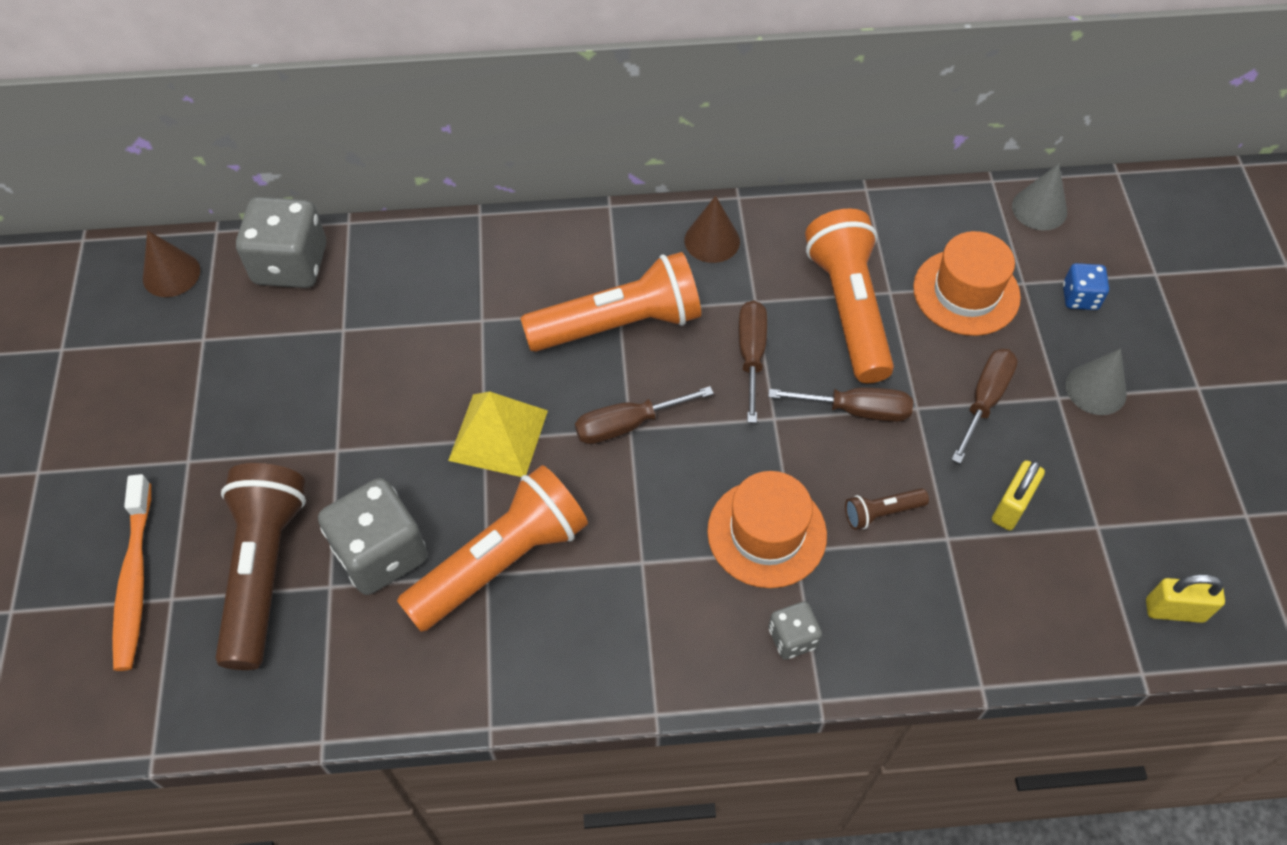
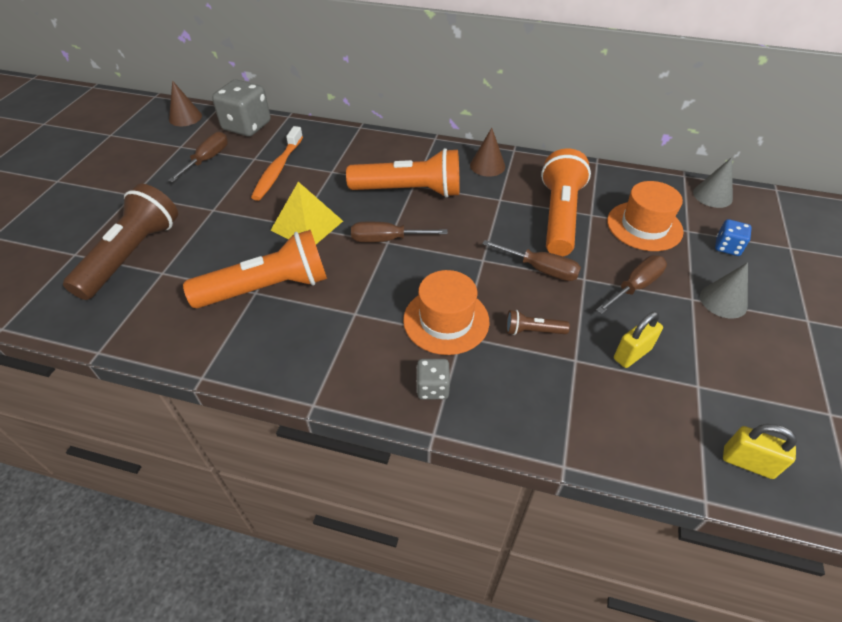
camera: 20 degrees right, 10 degrees down
orange toothbrush [112,474,151,671] -> orange toothbrush moved to [251,126,303,201]
grey dice [318,478,427,595] -> none
brown screwdriver [739,301,767,423] -> brown screwdriver moved to [168,132,228,182]

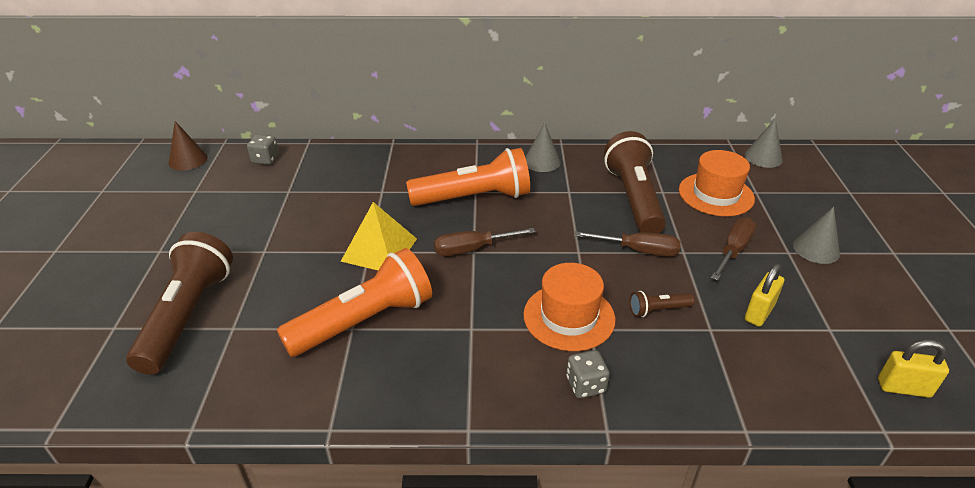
camera: 15 degrees left, 10 degrees down
brown screwdriver [168,132,228,182] -> none
grey dice [212,79,271,136] -> grey dice [247,135,279,165], size x0.52
orange toothbrush [251,126,303,201] -> none
brown cone [470,128,505,177] -> grey cone [525,122,561,172]
orange flashlight [541,148,591,256] -> brown flashlight [604,131,666,233]
blue dice [715,219,752,256] -> none

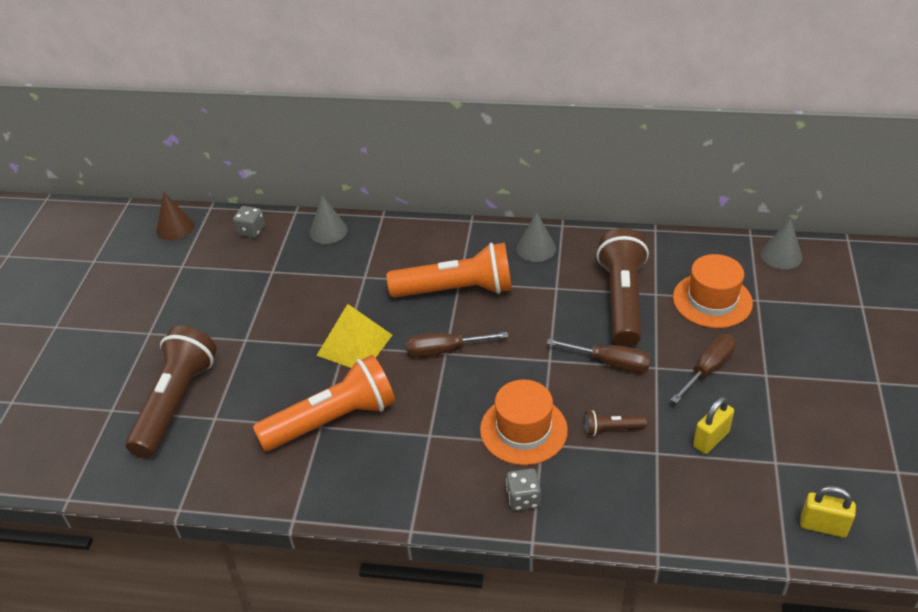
camera: 10 degrees right, 5 degrees up
grey cone [793,207,840,264] -> grey cone moved to [310,195,348,244]

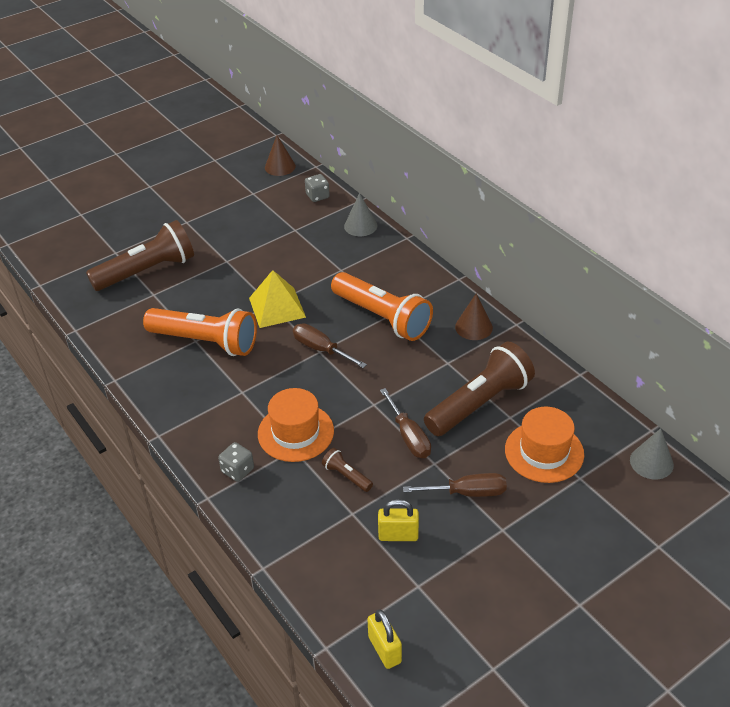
camera: 45 degrees right, 0 degrees up
grey cone [517,212,556,262] -> brown cone [455,293,493,340]

